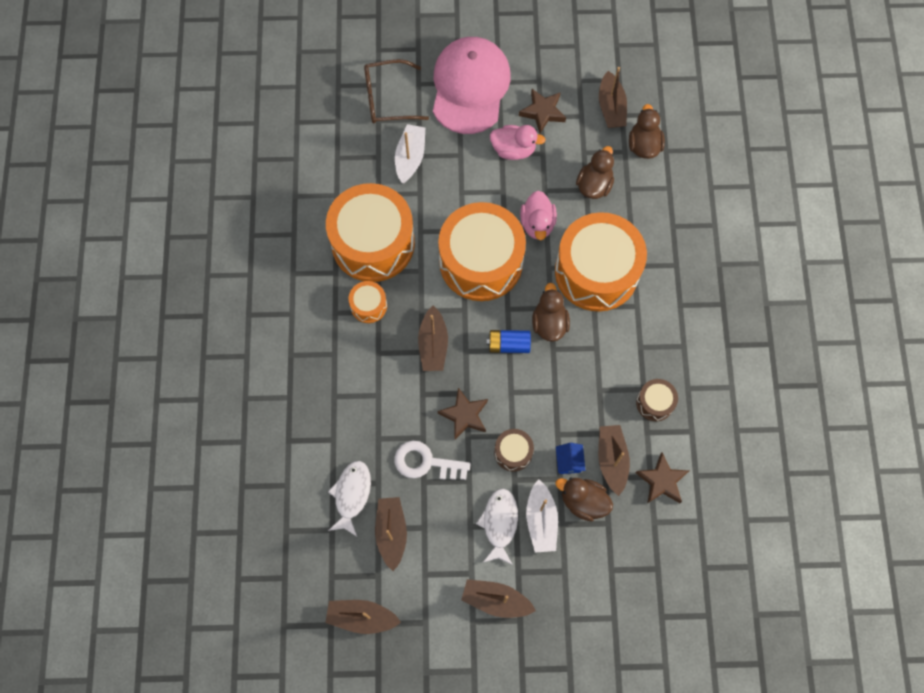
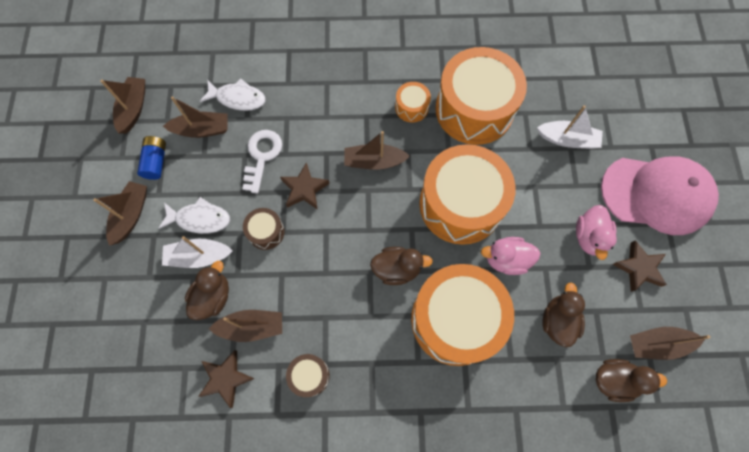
camera: 90 degrees right, 0 degrees up
brown glasses [364,59,429,124] -> none
blue battery [487,330,531,353] -> blue battery moved to [137,136,166,180]
blue house [556,443,586,474] -> none
brown duck [576,146,614,199] -> brown duck turned 105 degrees counterclockwise [543,283,585,347]

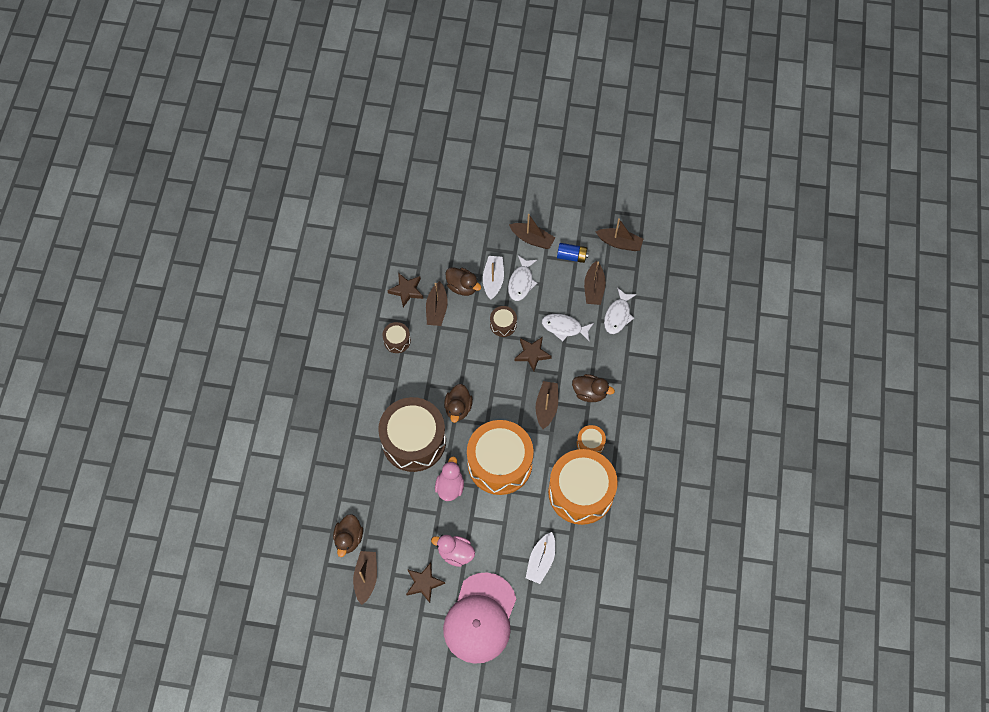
camera: 100 degrees right, 5 degrees down
white key [242,130,282,194] -> white fish [542,314,594,342]
orange drum [411,264,514,366] -> brown drum [378,397,446,472]
brown duck [543,283,585,347] -> brown duck moved to [572,374,615,402]

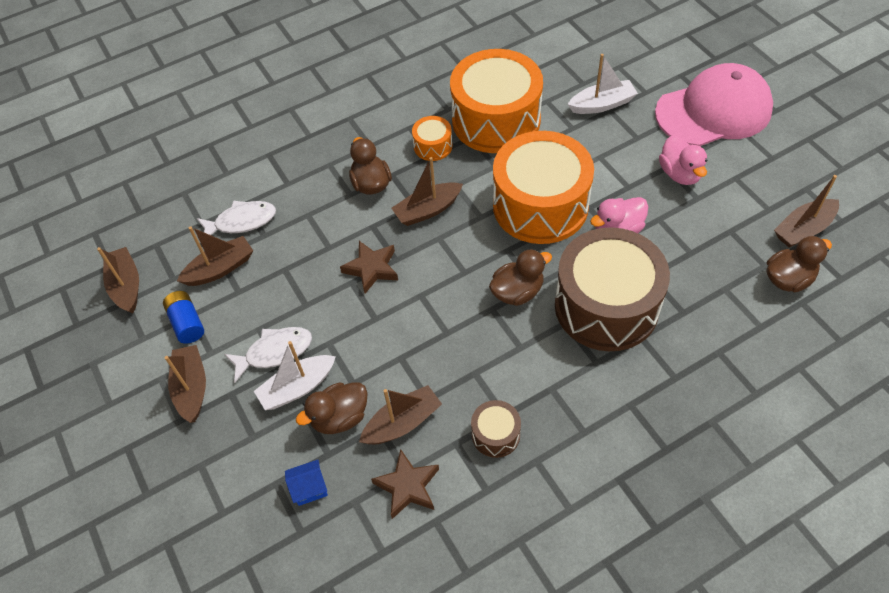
camera: 125 degrees left, 10 degrees down
brown star [406,563,445,603] -> none
brown duck [445,267,481,296] -> brown duck turned 120 degrees counterclockwise [296,382,368,434]
brown drum [490,306,517,337] -> none
white fish [542,314,594,342] -> none
none -> blue house [285,459,328,506]

